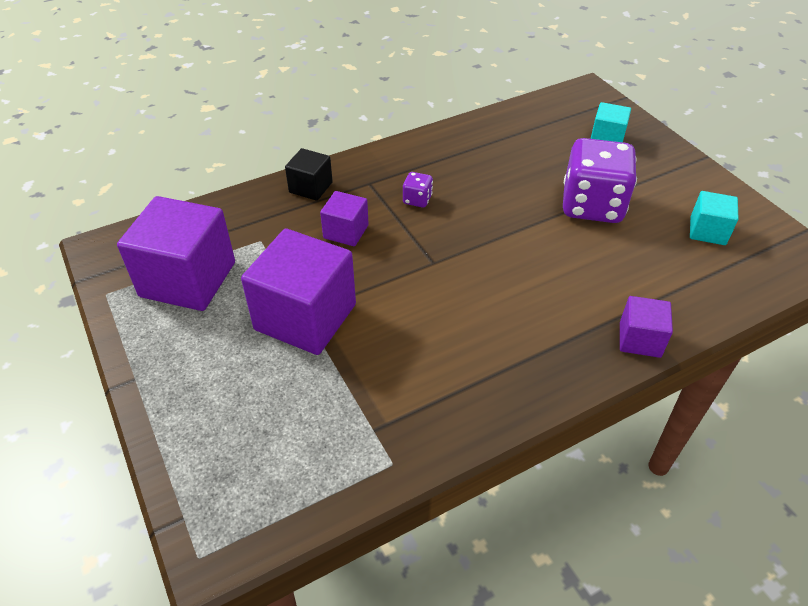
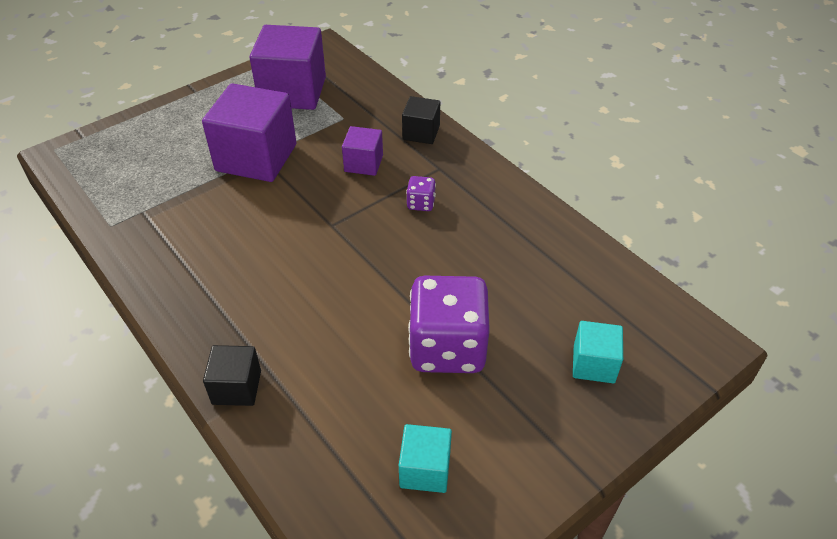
camera: 80 degrees right, 0 degrees up
purple cube [620,296,673,358] -> black cube [203,345,261,406]

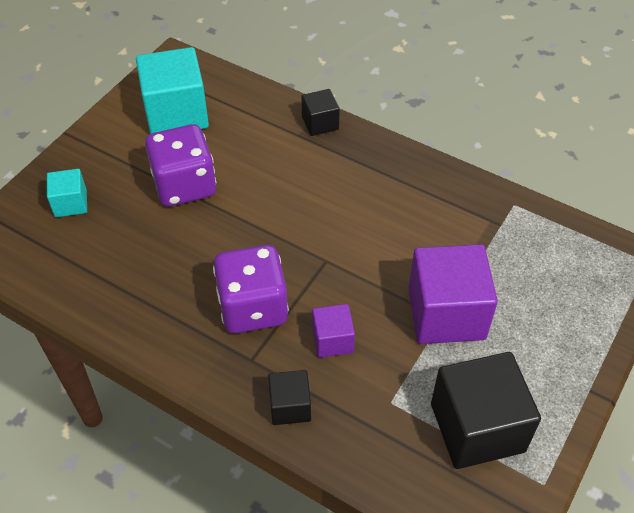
camera: 160 degrees right, 5 degrees up
purple cube [250,25,326,110] -> black cube [431,352,541,469]
turquoise cube [399,424,452,493] -> turquoise cube [136,47,209,134], size x1.93
purple dice [406,176,436,211] -> purple dice [213,245,289,334], size x2.36

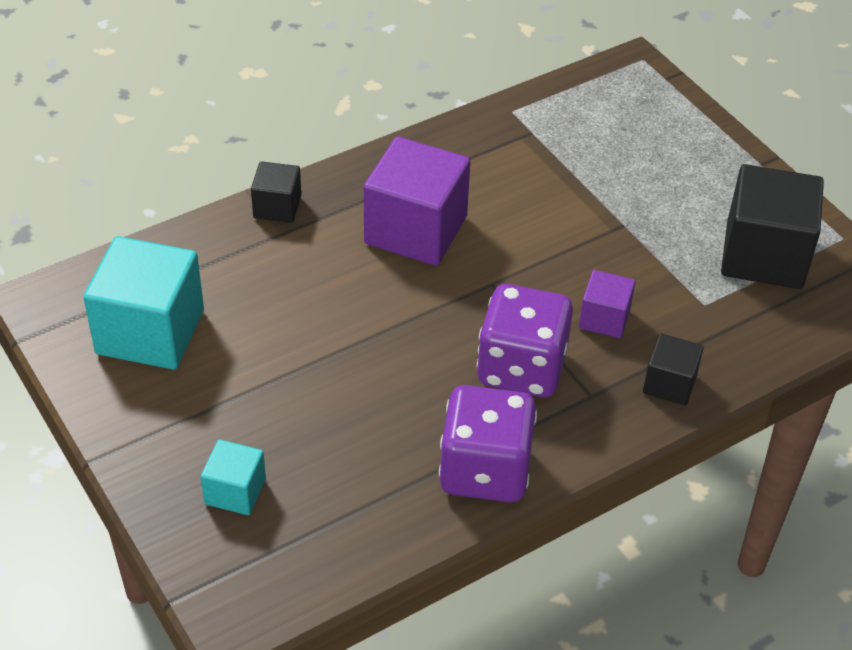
camera: 65 degrees left, 5 degrees down
purple dice [145,124,216,206] -> purple dice moved to [439,385,537,502]
purple cube [408,244,498,344] -> purple cube moved to [364,137,470,266]

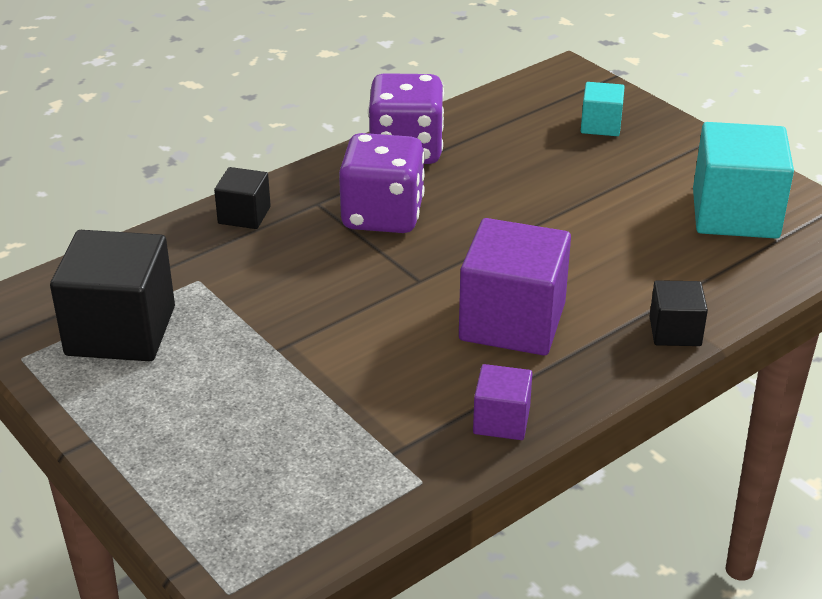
camera: 175 degrees right, 10 degrees down
purple cube [579,270,635,338] -> purple cube moved to [473,364,533,440]

